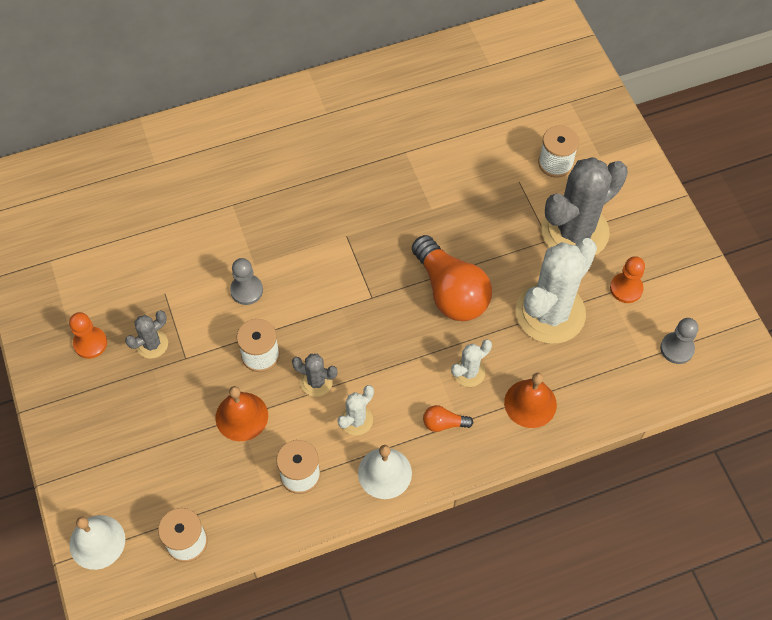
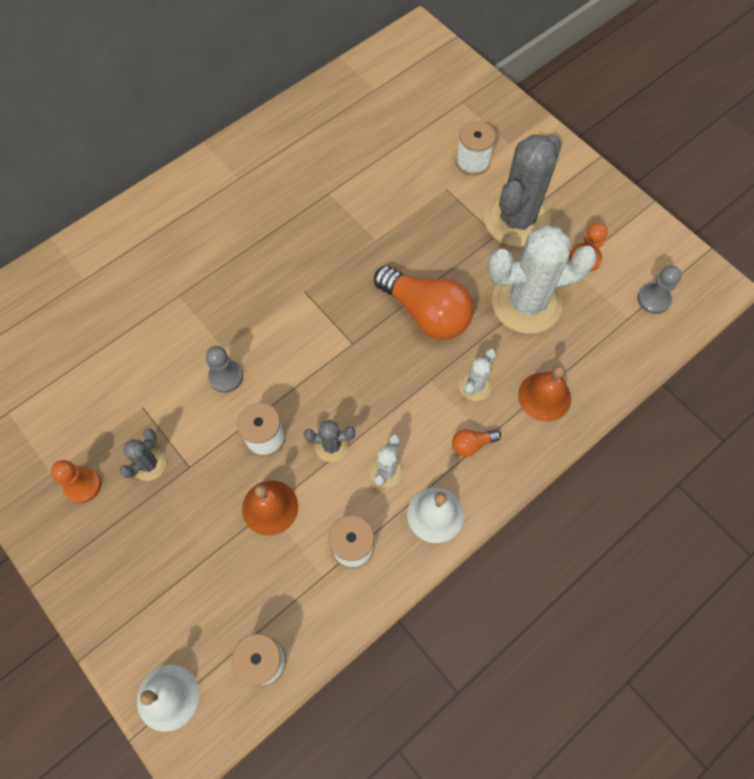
camera: 20 degrees left, 5 degrees up
white cactus [516,238,597,344] -> white cactus turned 60 degrees clockwise [487,225,597,334]

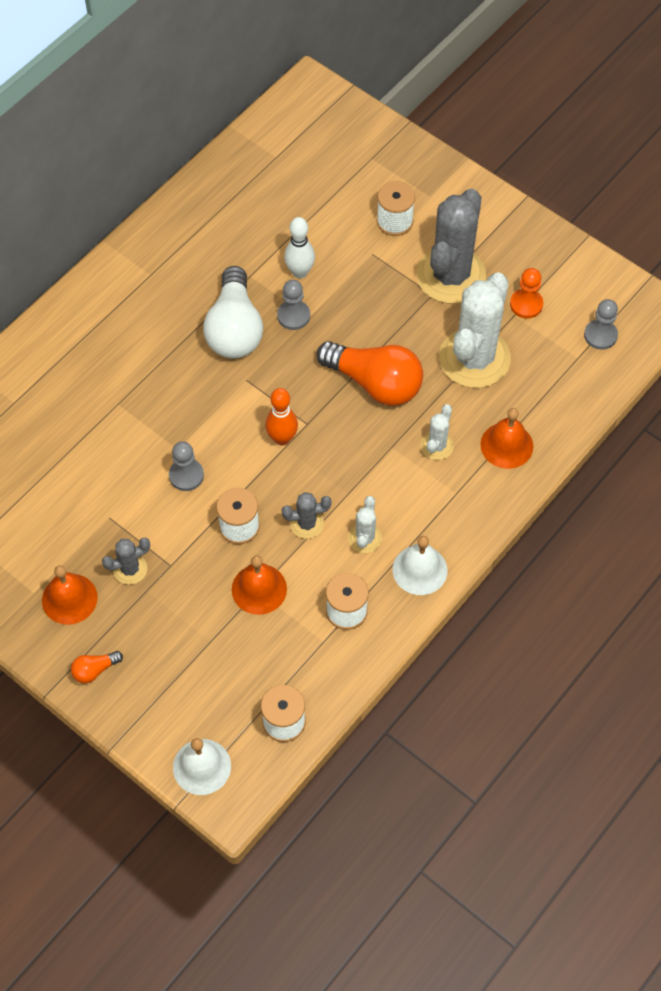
camera: 10 degrees left, 5 degrees down
orange pawn [51,460,101,503] -> orange bell [42,565,98,625]
grey cactus [120,429,166,481] -> grey cactus turned 45 degrees clockwise [102,538,150,584]
orange light bulb [452,429,501,457] -> orange light bulb moved to [71,651,123,683]
white cactus [487,225,597,334] -> white cactus turned 45 degrees counterclockwise [439,272,511,388]
none -> white light bulb [203,266,263,359]
none -> orange bowling pin [265,388,298,446]
none -> grey pawn [277,280,310,330]
none -> white bowling pin [284,217,315,278]

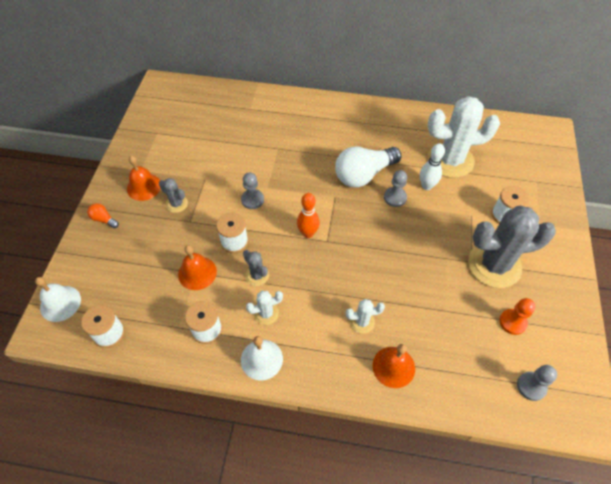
camera: 60 degrees right, 5 degrees down
orange light bulb [316,341,423,406] -> none
white cactus [439,272,511,388] -> white cactus moved to [428,96,500,178]

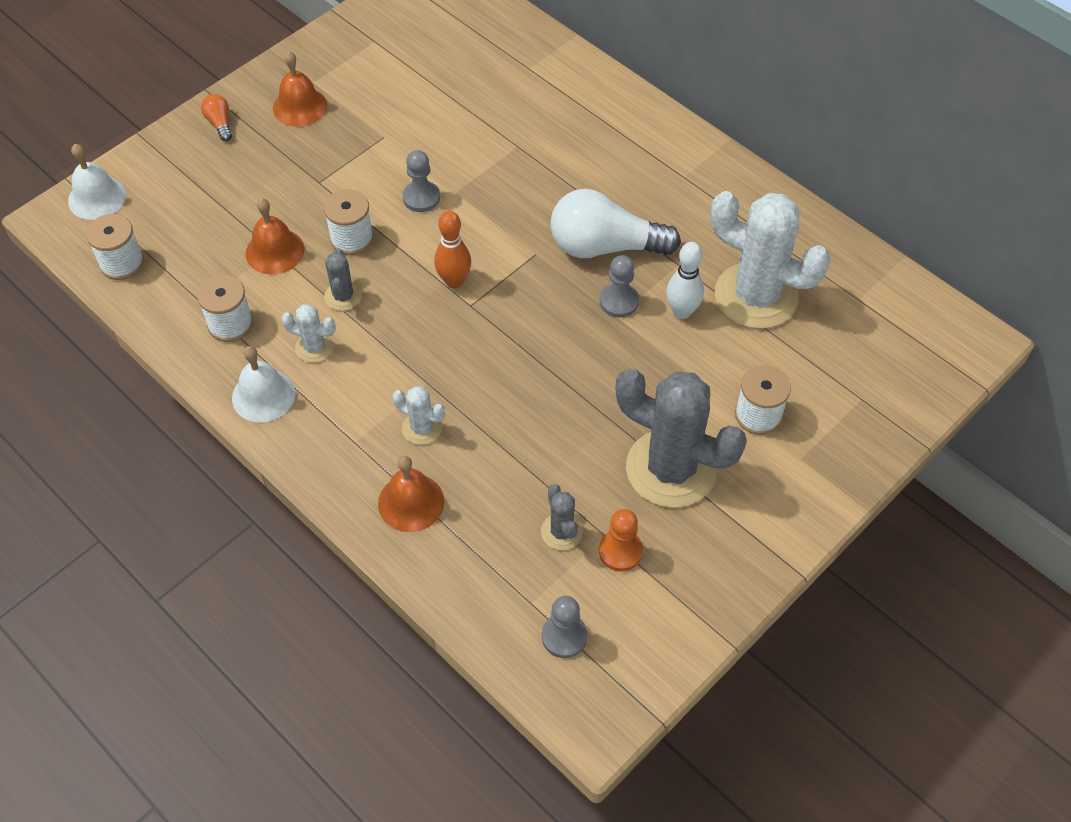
camera: 35 degrees right, 0 degrees up
grey cactus [159,178,188,213] -> grey cactus moved to [541,484,583,550]

